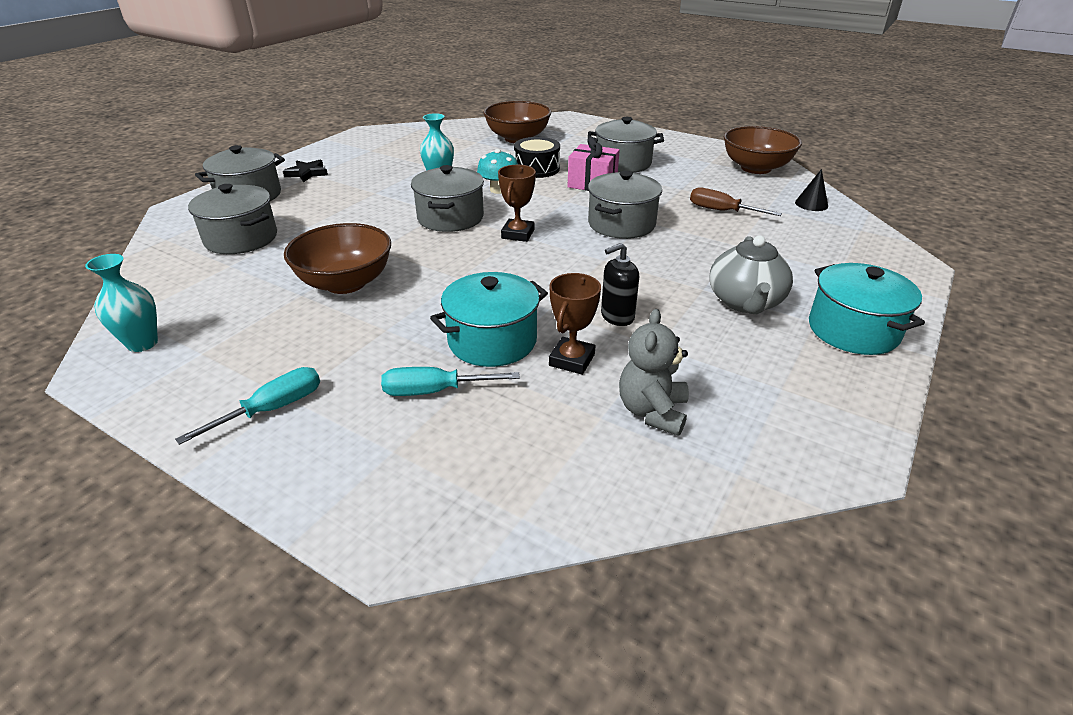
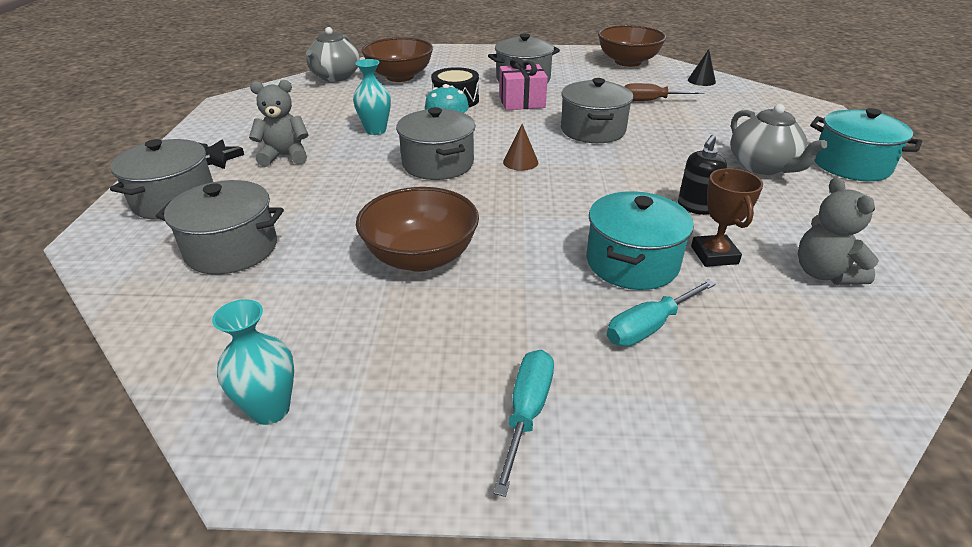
camera: 30 degrees left, 0 degrees up
brown trophy [498,165,536,242] -> brown cone [503,124,538,171]
none -> grey teddy bear [249,80,309,167]
none -> grey teapot [306,27,360,82]

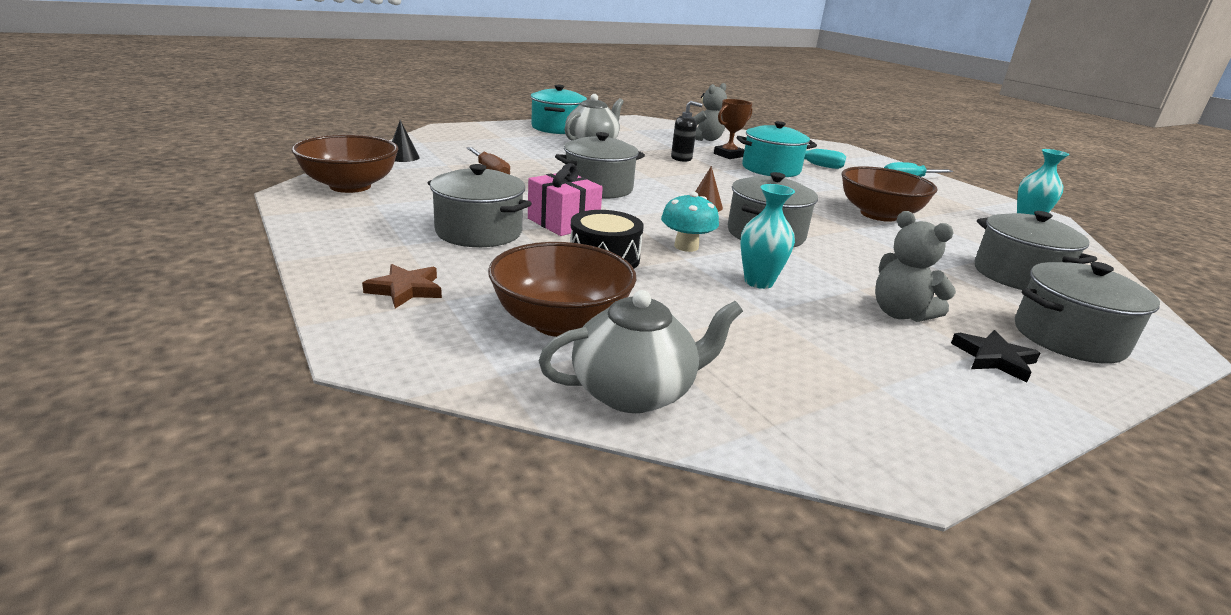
camera: 125 degrees left, 10 degrees down
none -> brown star [362,264,442,309]

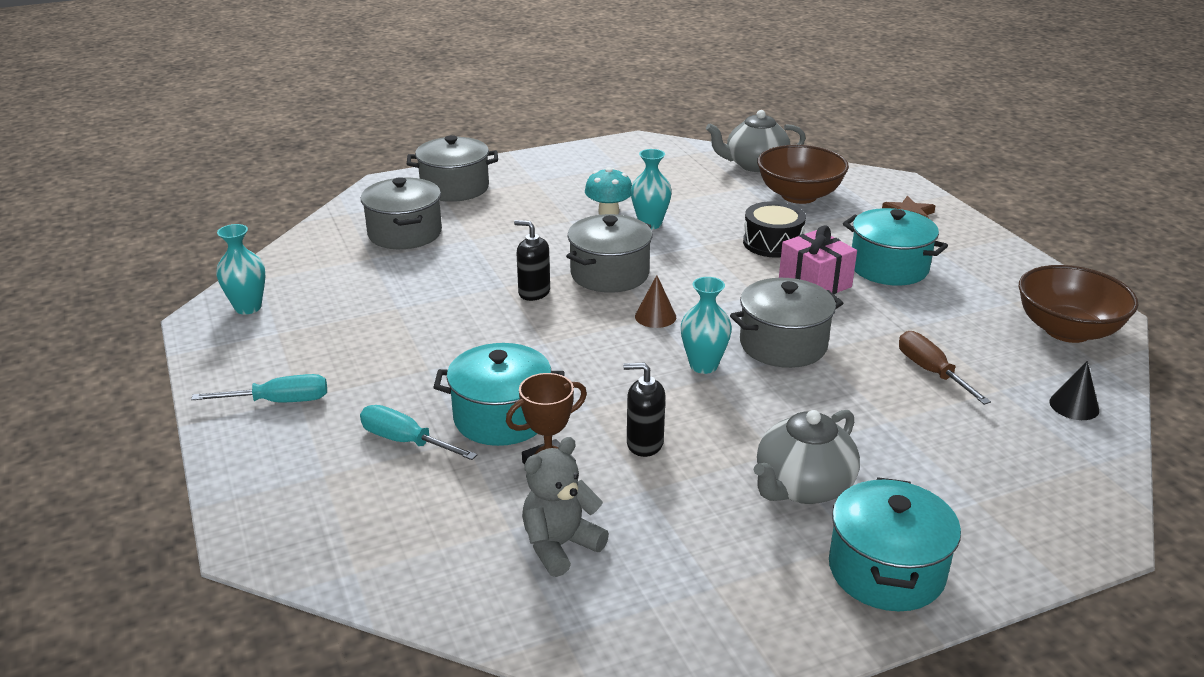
camera: 170 degrees left, 5 degrees up
grey pot [428,164,532,247] -> turquoise pot [843,208,948,285]
turquoise mushroom [661,192,719,252] -> turquoise mushroom moved to [585,167,632,215]
brown bowl [842,166,938,222] -> none
grey teddy bear [875,211,956,322] -> none
black star [951,330,1040,383] -> none
none -> black soap dispenser [514,220,550,301]
none -> turquoise vase [681,277,732,374]

